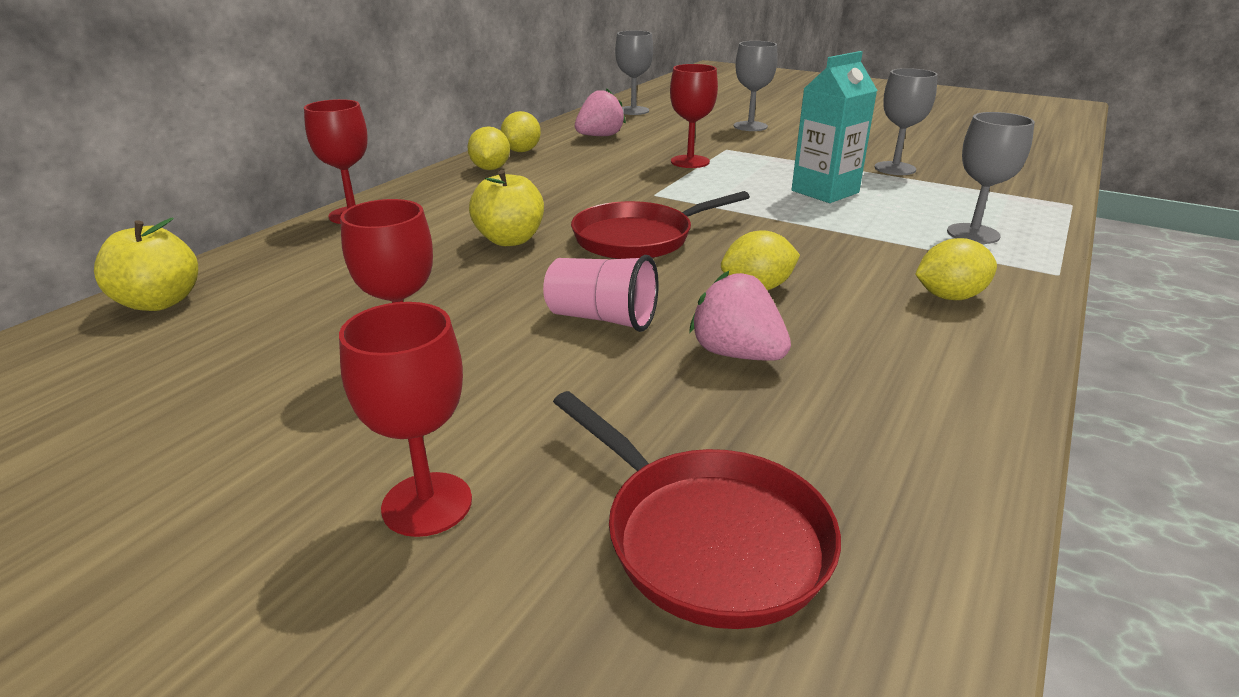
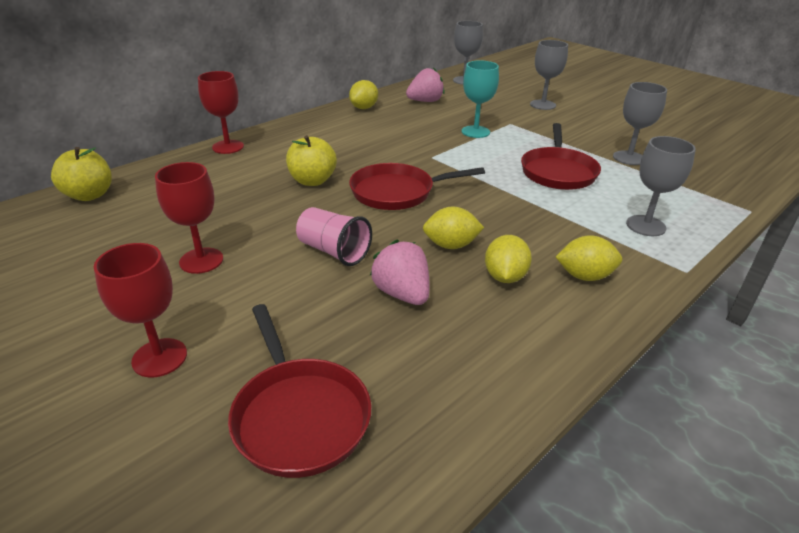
camera: 15 degrees right, 5 degrees up
yellow lemon [467,126,510,170] -> yellow lemon moved to [485,235,532,283]
red goblet [670,64,718,168] -> turquoise goblet [462,60,499,138]
turquoise carton [792,51,878,203] -> red pan [521,123,601,190]

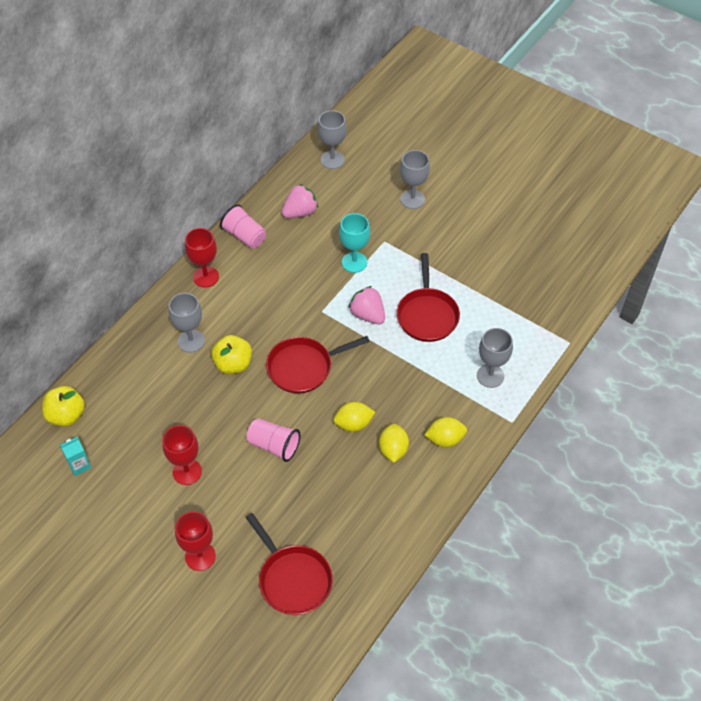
camera: 10 degrees left, 20 degrees up
red goblet [198,71,244,154] -> red goblet moved to [185,228,219,288]
yellow lemon [349,80,378,109] -> pink cup [220,204,266,248]
pink strawberry [370,240,429,305] -> pink strawberry moved to [348,286,385,324]
grey goblet [613,82,667,165] -> grey goblet moved to [169,293,205,353]
none -> turquoise carton [60,436,91,476]

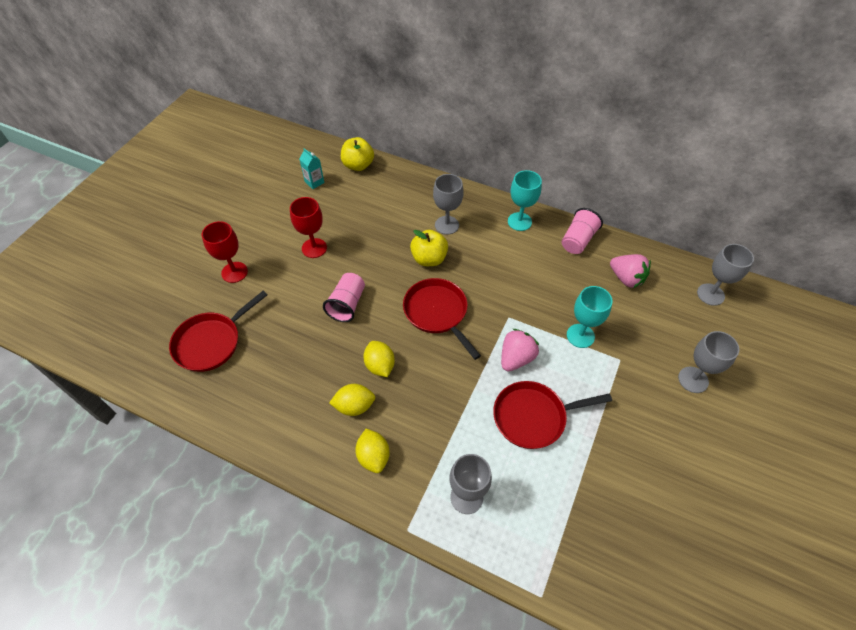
camera: 80 degrees right, 0 degrees up
red goblet [185,228,219,288] -> turquoise goblet [508,170,542,231]

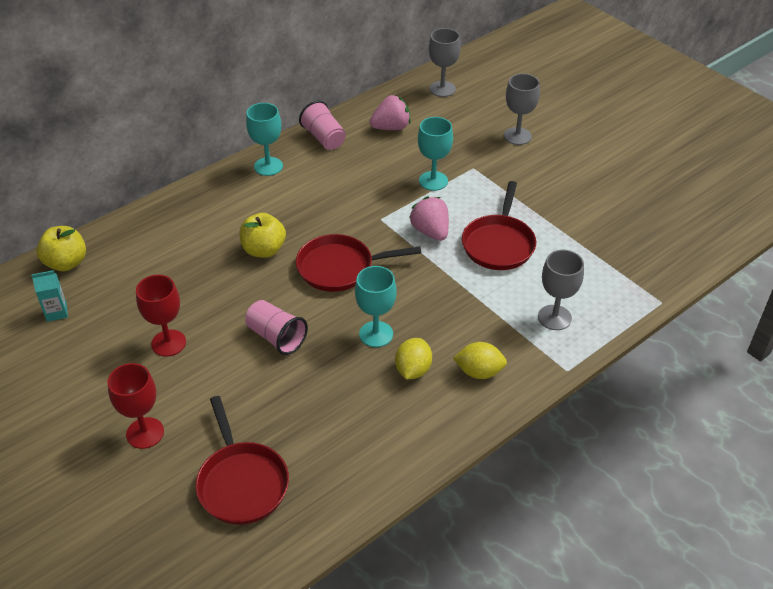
camera: 65 degrees left, 10 degrees down
yellow lemon [364,341,395,377] -> turquoise goblet [355,266,397,347]
grey goblet [433,174,464,235] -> none

